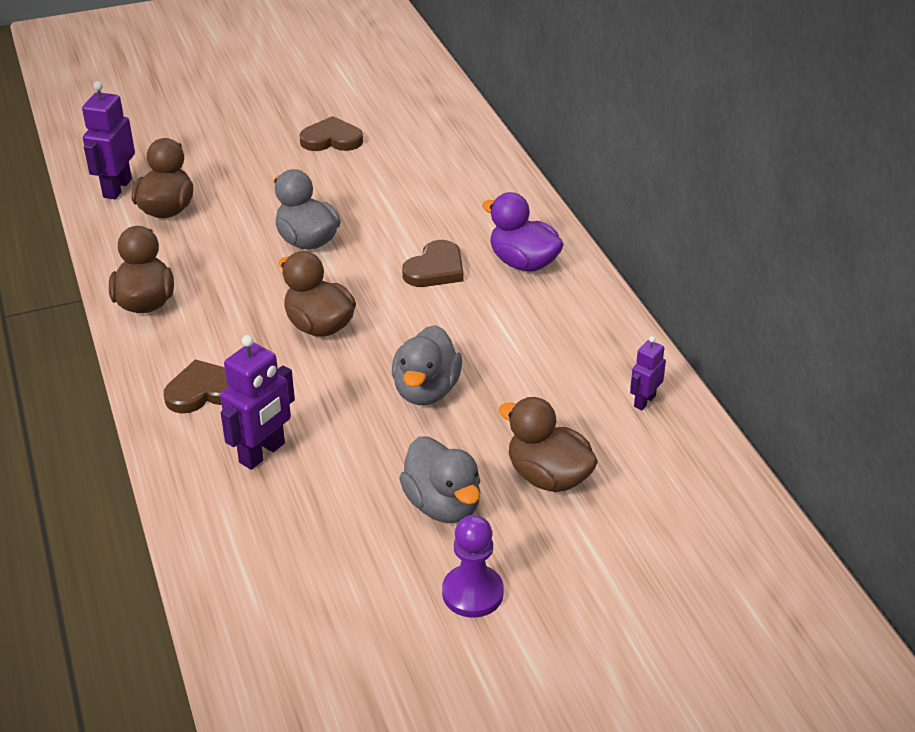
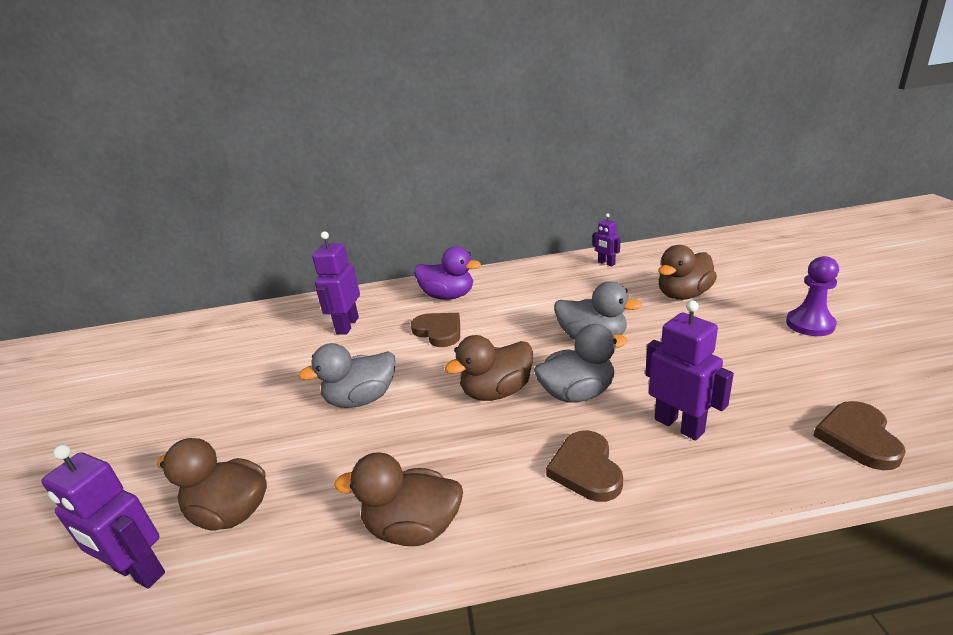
camera: 75 degrees left, 10 degrees down
brown heart [299,116,363,151] -> brown heart moved to [813,401,906,470]
grey duck [399,436,480,523] -> grey duck moved to [534,324,627,403]
purple duck [482,192,564,272] -> purple duck turned 120 degrees counterclockwise [414,246,481,300]
none -> purple robot [312,231,360,335]

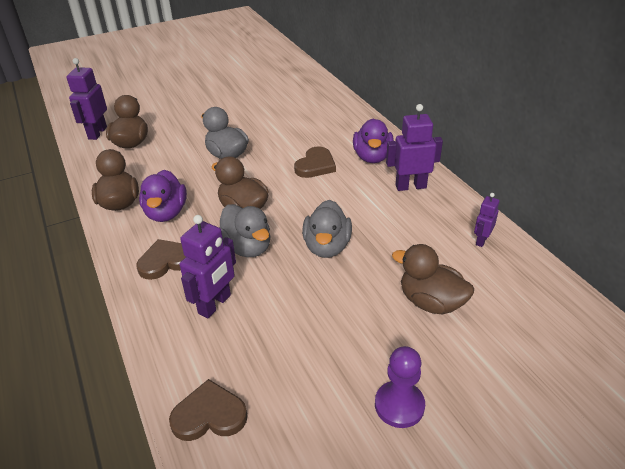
camera: 70 degrees right, 10 degrees up
purple robot [312,231,360,335] -> purple robot moved to [386,104,443,191]
none -> purple duck [139,170,187,222]

